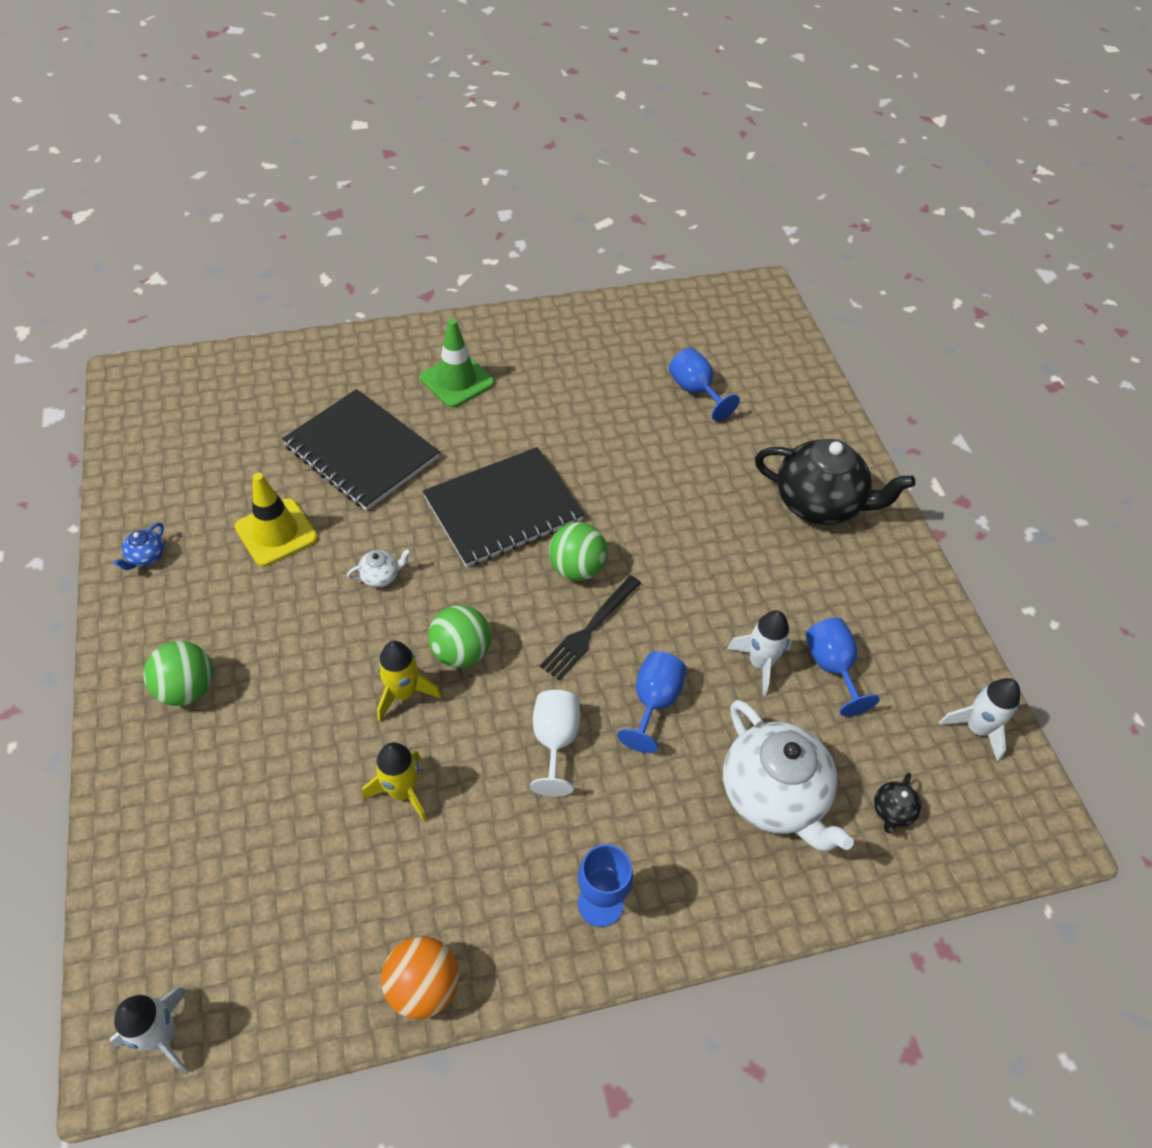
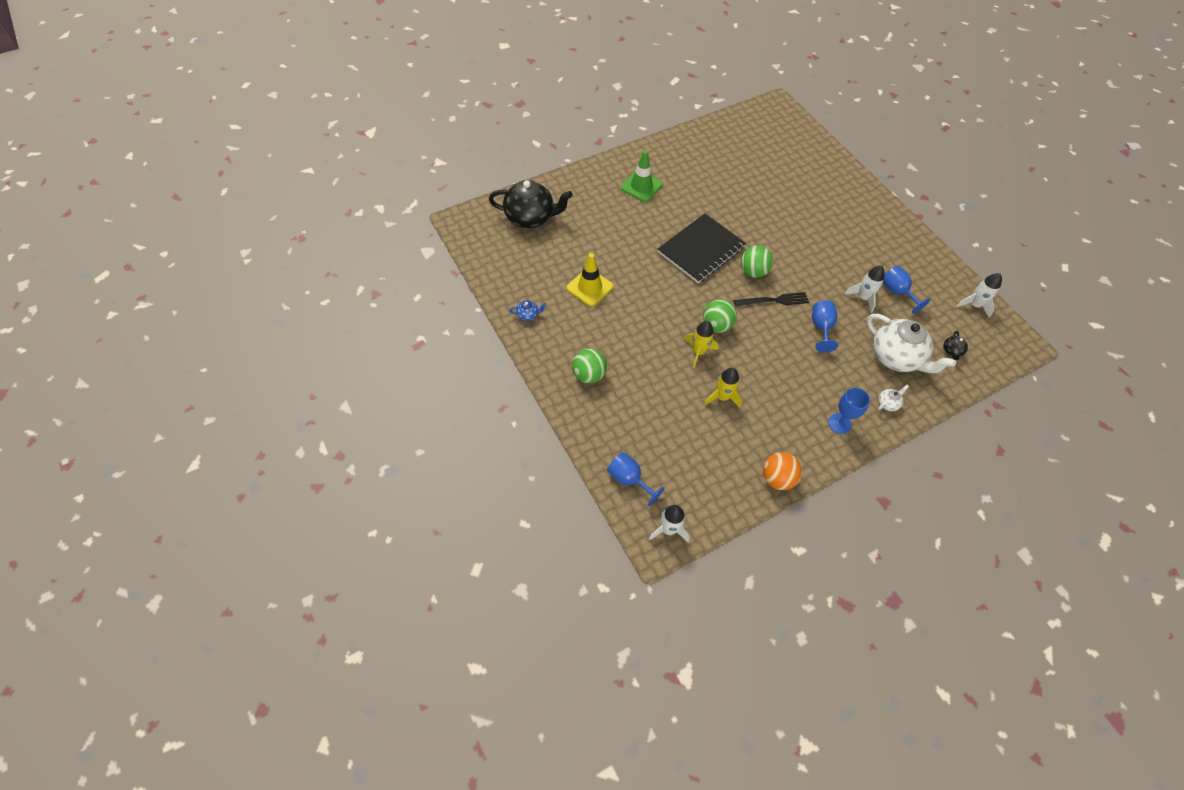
camera: 15 degrees left, 5 degrees up
blue teapot [114,523,164,570] -> blue teapot turned 105 degrees counterclockwise [510,300,547,321]
black notebook [282,389,440,511] -> none
white teapot [347,549,411,587] -> white teapot moved to [878,385,909,411]
white goblet [530,690,580,796] -> none
black fork [540,576,641,681] -> black fork turned 120 degrees counterclockwise [734,292,809,307]
blue goblet [669,348,740,421] -> blue goblet moved to [607,452,665,506]
black teapot [755,439,915,525] -> black teapot moved to [489,180,573,228]

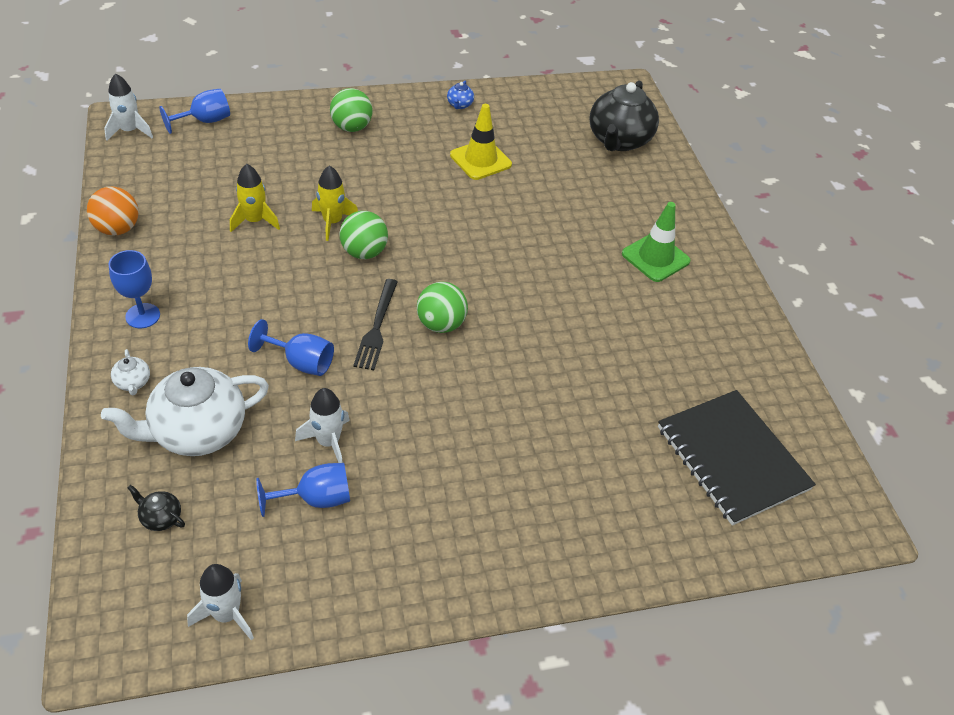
camera: 105 degrees right, 10 degrees down
black notebook [658,214,746,283] -> black notebook moved to [658,390,816,526]

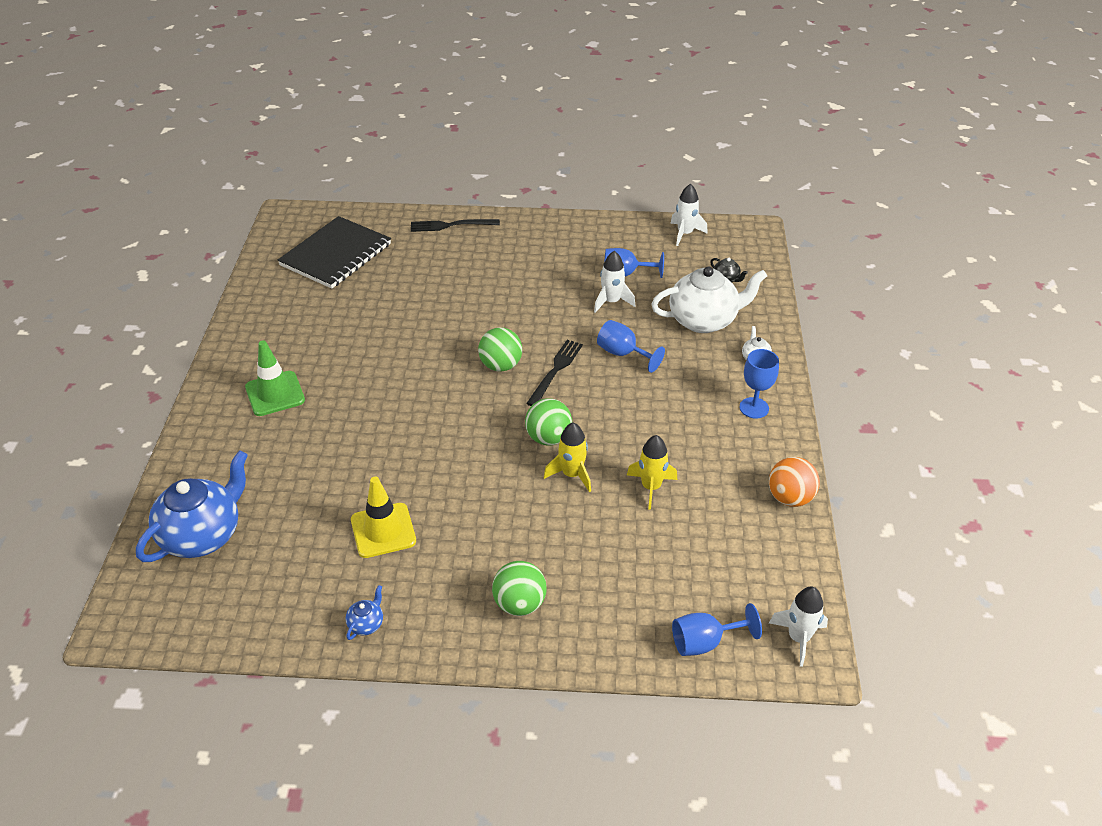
camera: 160 degrees left, 5 degrees down
black teapot [590,81,659,151] -> blue teapot [136,450,248,562]
black notebook [658,390,816,526] -> black notebook turned 45 degrees clockwise [278,216,391,289]
none -> black fork [411,219,500,232]

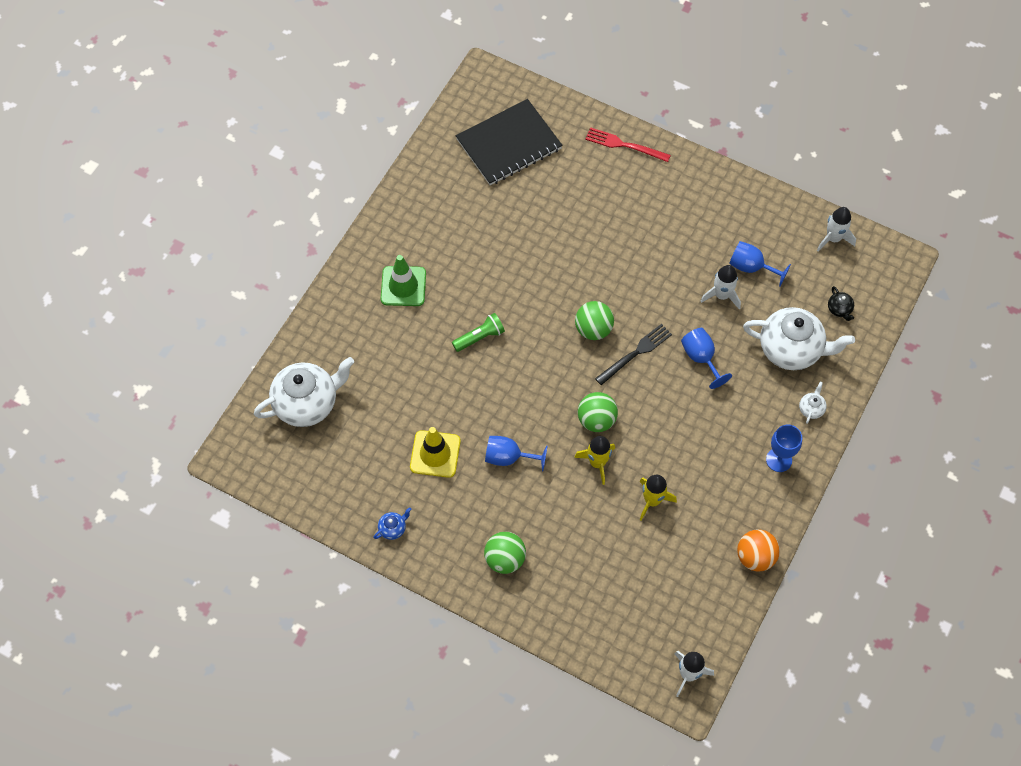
camera: 25 degrees right, 20 degrees up
blue teapot [136,450,248,562] -> white teapot [254,357,354,427]
black fork [411,219,500,232] -> red fork [585,127,671,162]
blue goblet [672,603,762,656] -> blue goblet moved to [485,436,548,471]
none -> green flashlight [452,313,505,352]

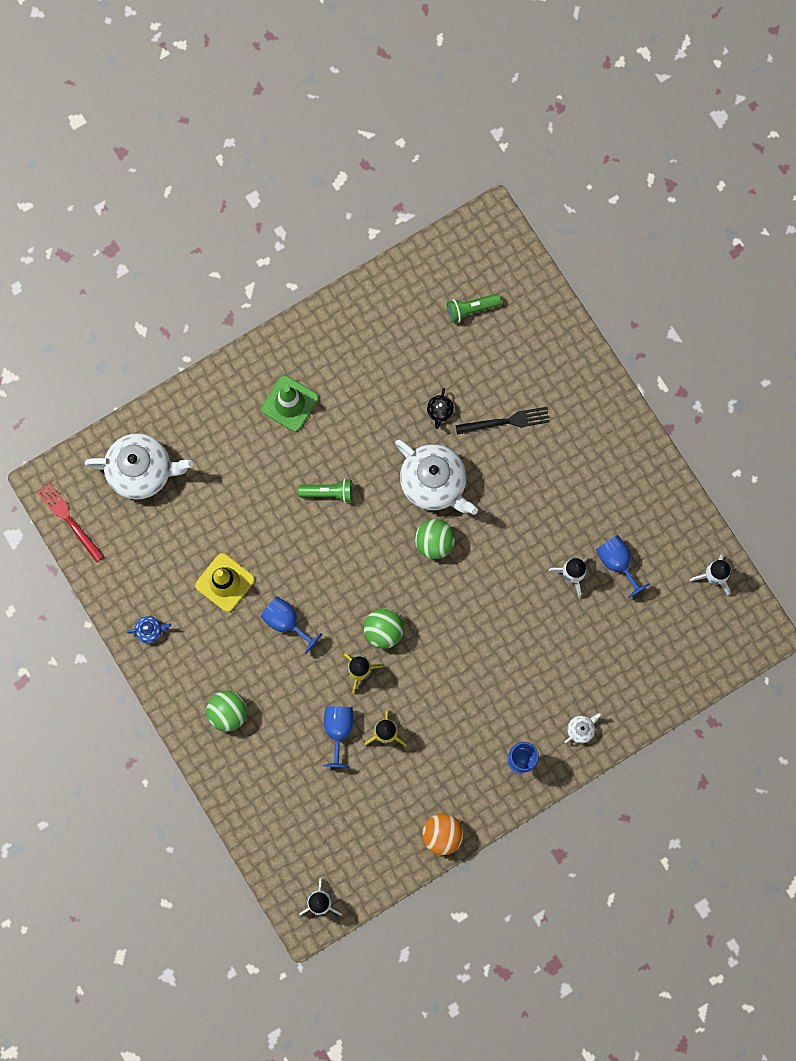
camera: 30 degrees right, 15 degrees up
black notebook [456,99,563,185] -> green flashlight [447,294,501,323]
red fork [585,127,671,162] -> red fork moved to [37,482,104,562]
black fork [595,324,672,385] -> black fork moved to [455,407,550,435]
blue goblet [681,328,732,389] -> blue goblet moved to [323,706,354,768]
white teapot [743,307,855,370] -> white teapot moved to [395,440,478,515]
black teapot [828,286,854,321] -> black teapot moved to [427,388,454,429]

